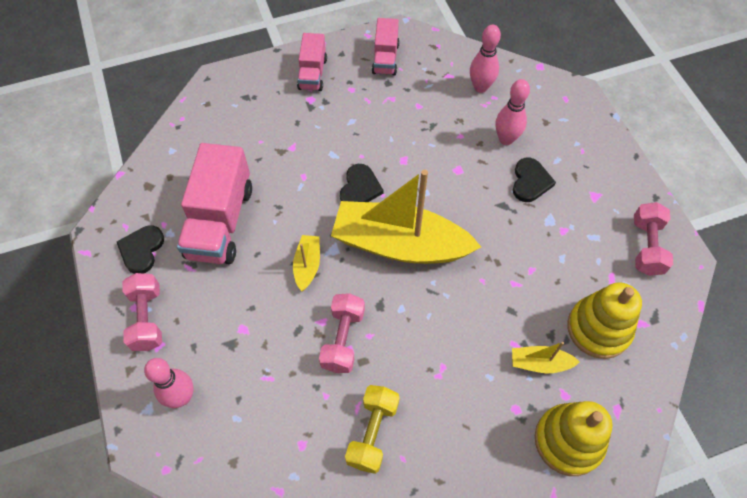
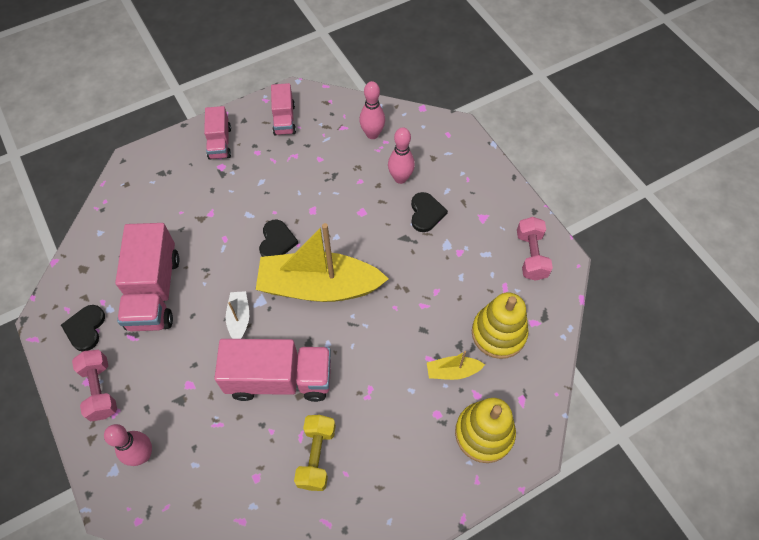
camera: 10 degrees left, 0 degrees up
yellow boat [293,235,320,291] -> white boat [226,291,249,339]
pink dumbbell [319,293,365,373] -> pink truck [214,339,331,402]

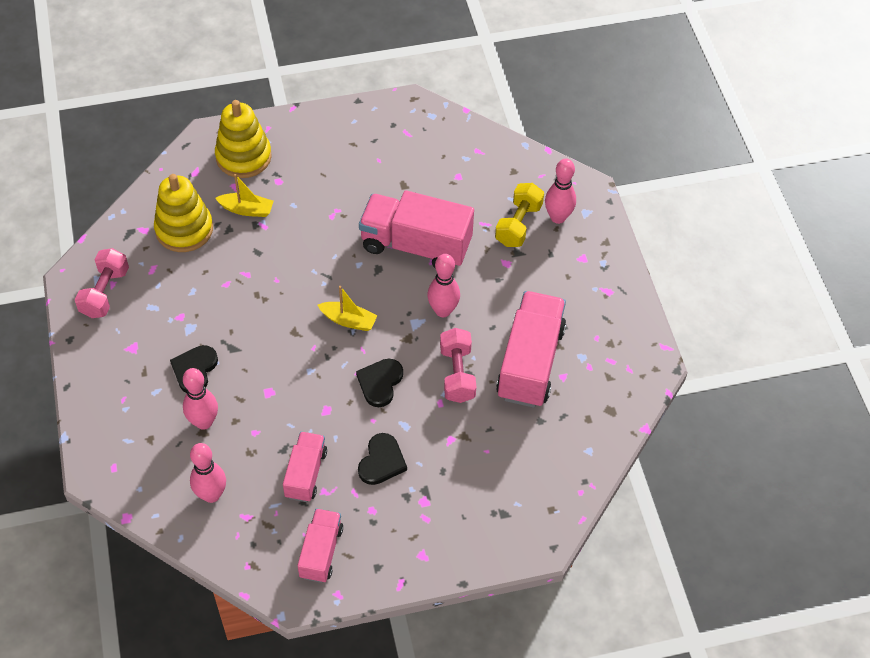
camera: 165 degrees left, 5 degrees down
black heart [61,305,105,352] -> black heart moved to [358,433,407,485]
pink dumbbell [72,350,117,422] -> pink dumbbell moved to [440,328,476,403]
pink truck [204,106,231,160] -> pink truck moved to [283,432,327,502]
white boat [226,291,249,339] -> pink bowling pin [427,254,460,317]
yellow boat [256,223,389,302] -> yellow boat [318,286,378,331], size x0.42
yellow dumbbell [294,415,336,491] -> yellow dumbbell moved to [495,183,544,247]

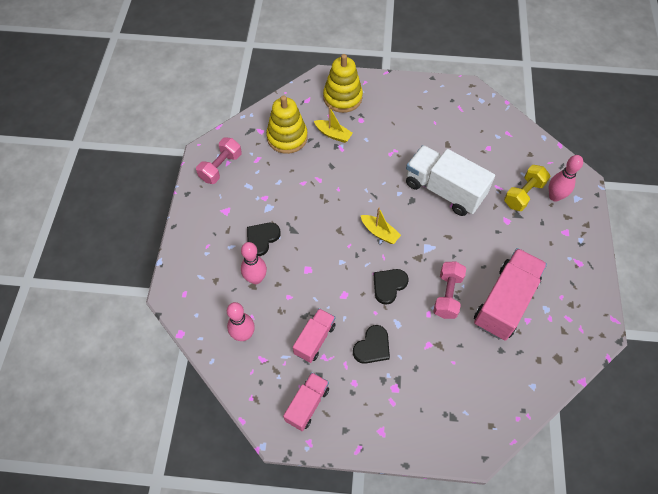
camera: 20 degrees right, 5 degrees up
pink truck [359,190,474,269] -> white truck [406,145,495,216]
pink bowling pin [427,254,460,317] -> none

